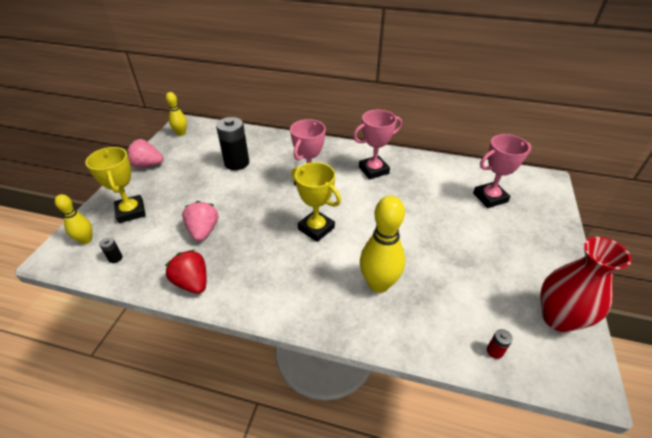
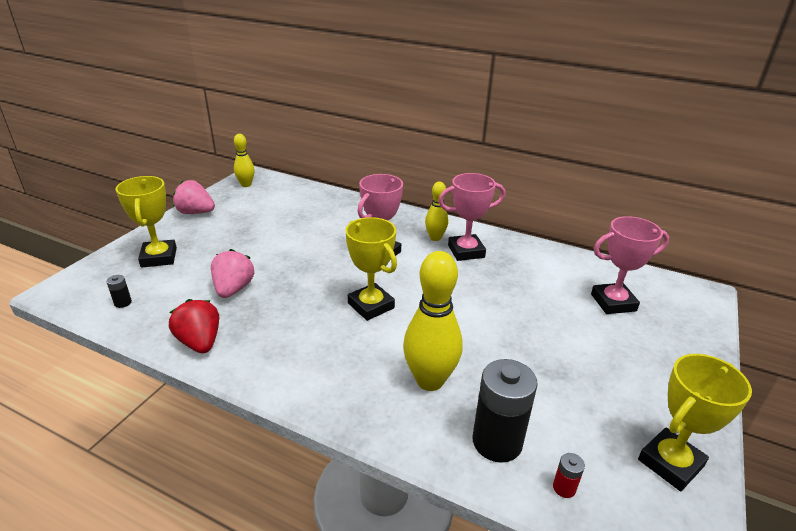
camera: 10 degrees right, 10 degrees down
yellow bowling pin [55,194,92,244] -> yellow bowling pin moved to [425,182,448,241]
black battery [216,117,249,170] -> black battery moved to [473,359,538,463]
red vase [540,237,632,332] -> yellow trophy [638,354,752,491]

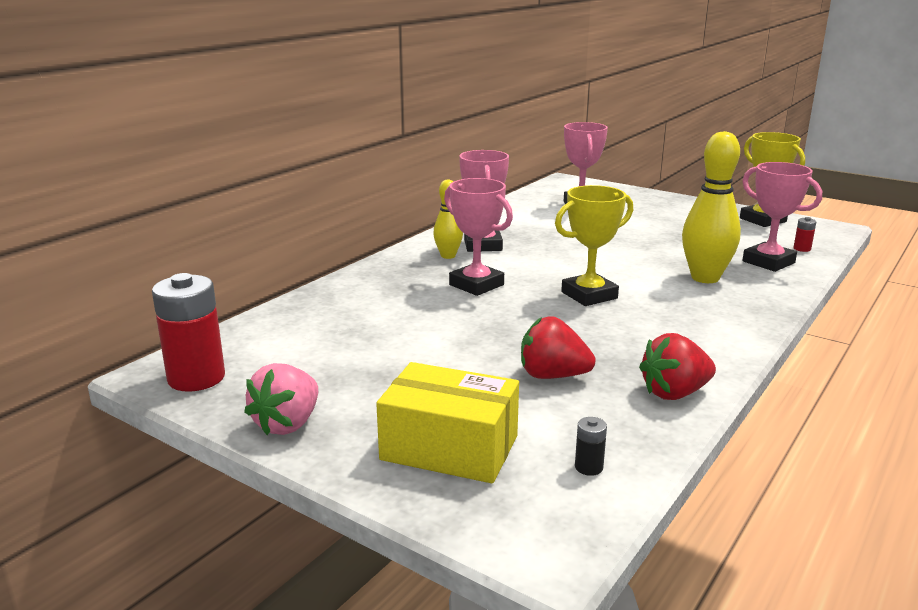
camera: 80 degrees left, 10 degrees down
yellow trophy [115,176,177,267] -> yellow box [376,362,519,483]
pink strawberry [211,249,254,298] -> red strawberry [521,316,596,379]
yellow bowling pin [234,134,255,187] -> red battery [152,273,225,392]
black battery [473,359,538,463] -> pink trophy [742,162,822,272]

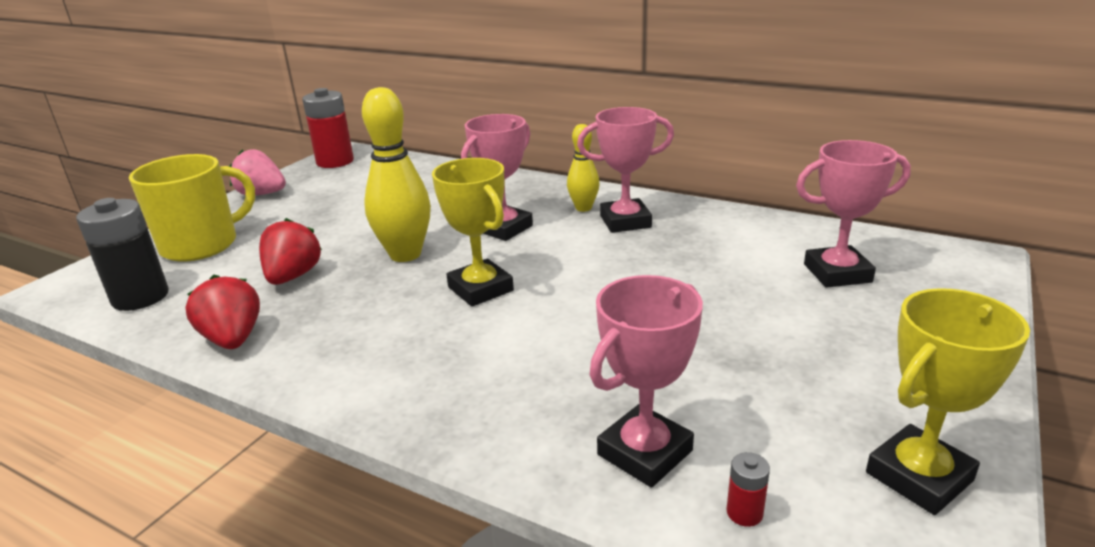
camera: 85 degrees right, 5 degrees up
yellow box [376,362,519,483] -> yellow mug [129,154,255,262]
black battery [575,417,607,476] -> black battery [76,198,169,311], size x2.37
yellow bowling pin [682,131,741,283] -> yellow bowling pin moved to [362,87,431,262]

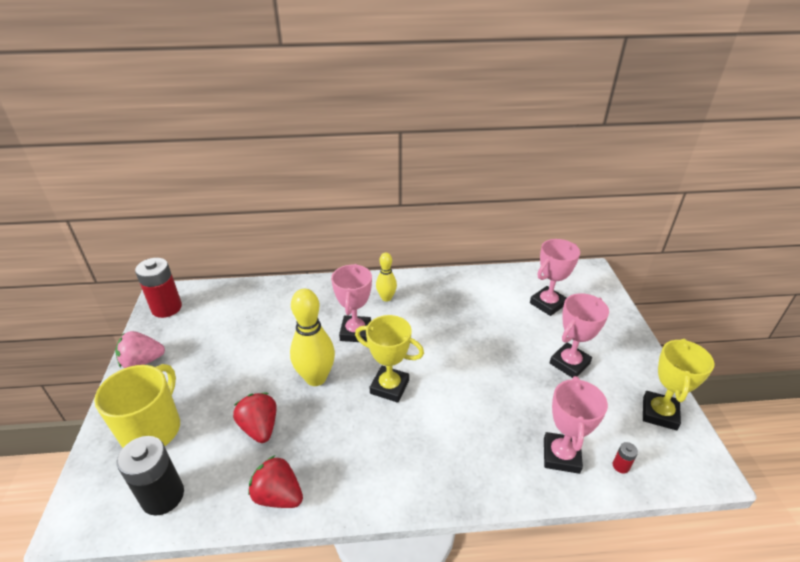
camera: 35 degrees left, 10 degrees up
pink trophy [577,107,674,233] -> pink trophy moved to [550,293,609,378]

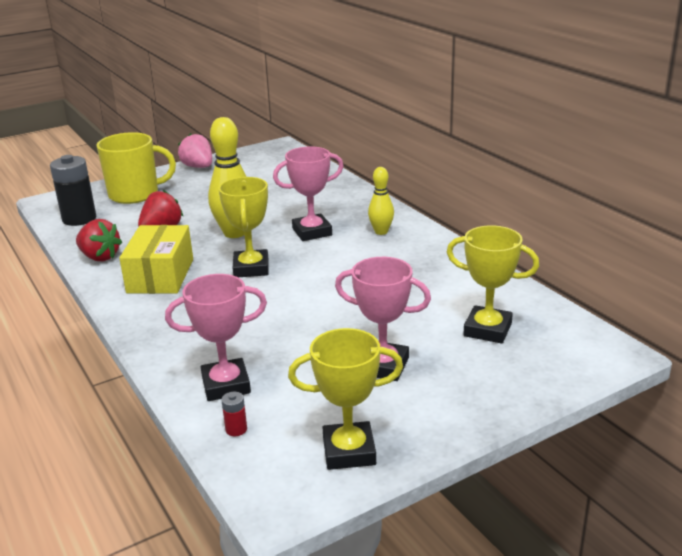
camera: 65 degrees right, 10 degrees down
red battery [135,258,182,318] -> none
red strawberry [248,455,303,508] -> red strawberry turned 120 degrees clockwise [76,219,122,261]
pink trophy [530,239,580,316] -> yellow trophy [447,226,539,343]
none -> yellow box [119,225,193,294]

